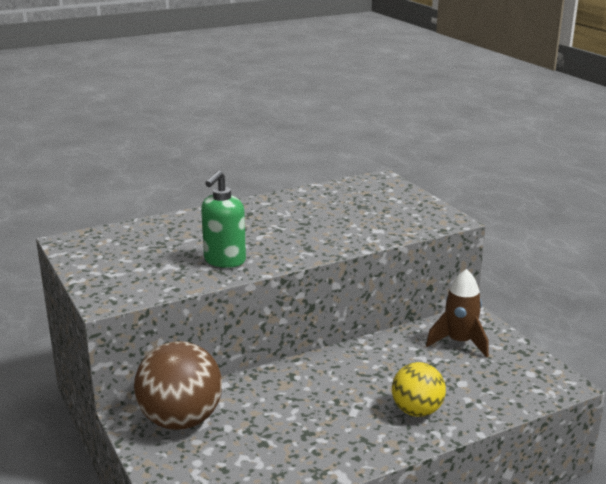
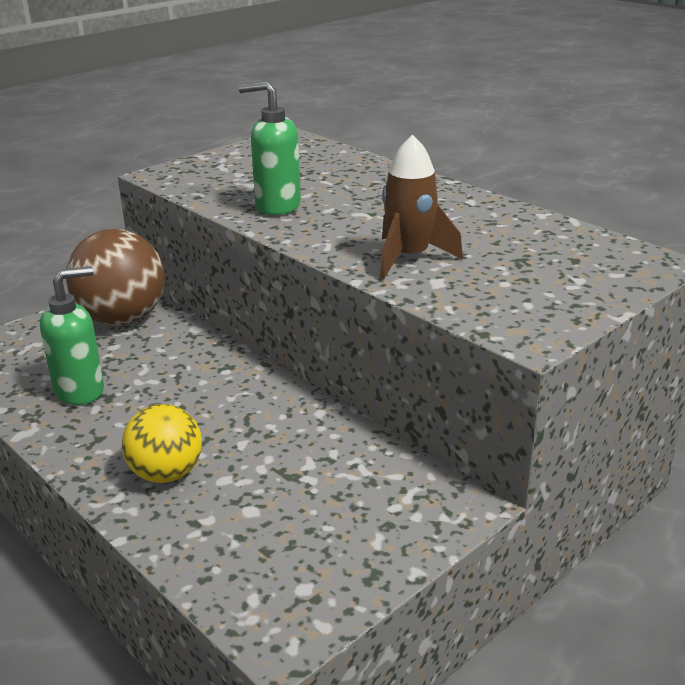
camera: 75 degrees right, 5 degrees up
brown rocket [426,269,489,358] -> brown rocket moved to [380,134,463,279]
none -> green soap dispenser [40,266,104,405]

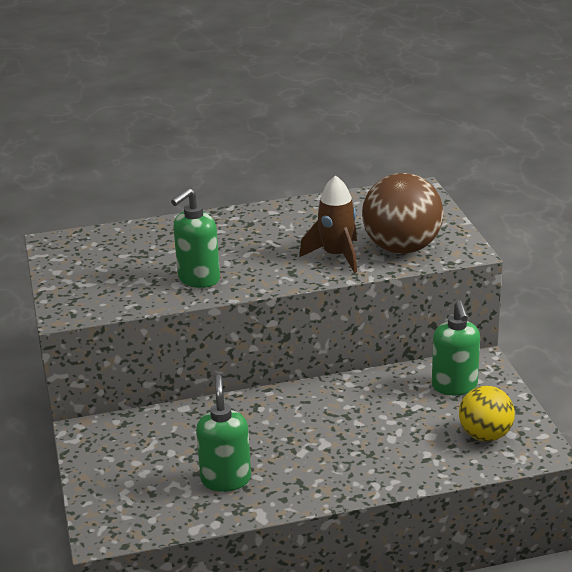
camera: 60 degrees left, 0 degrees up
brown ball [66,229,165,325] -> brown ball moved to [362,173,443,254]
yellow ball [122,404,202,483] -> yellow ball moved to [459,386,515,441]
none -> green soap dispenser [432,300,480,395]

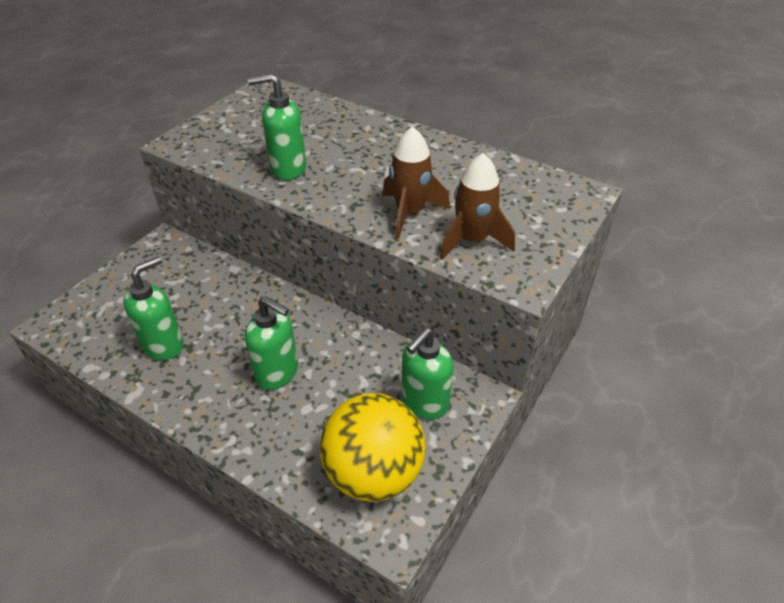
camera: 45 degrees right, 15 degrees up
brown ball [362,173,443,254] -> brown rocket [440,153,515,260]
yellow ball [459,386,515,441] -> yellow ball [320,393,426,502], size x1.59
none -> green soap dispenser [245,296,298,390]

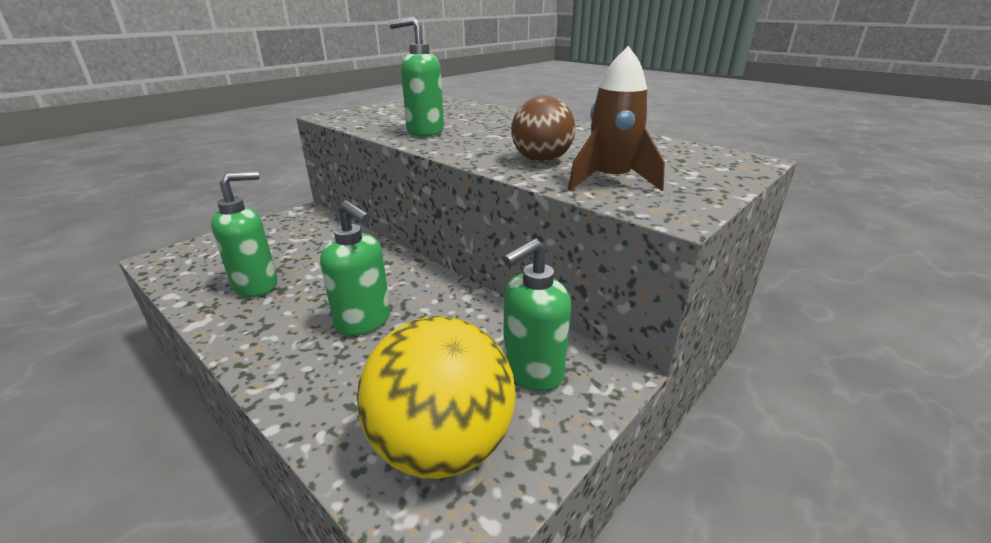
camera: 10 degrees right, 15 degrees down
brown rocket [382,126,450,238] -> brown ball [511,96,575,162]

